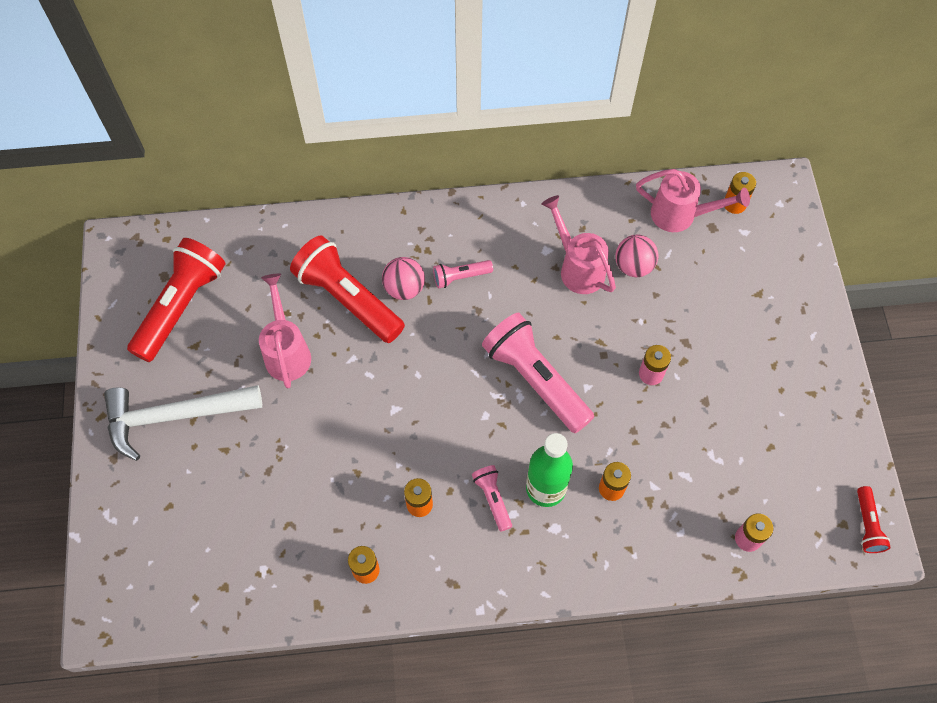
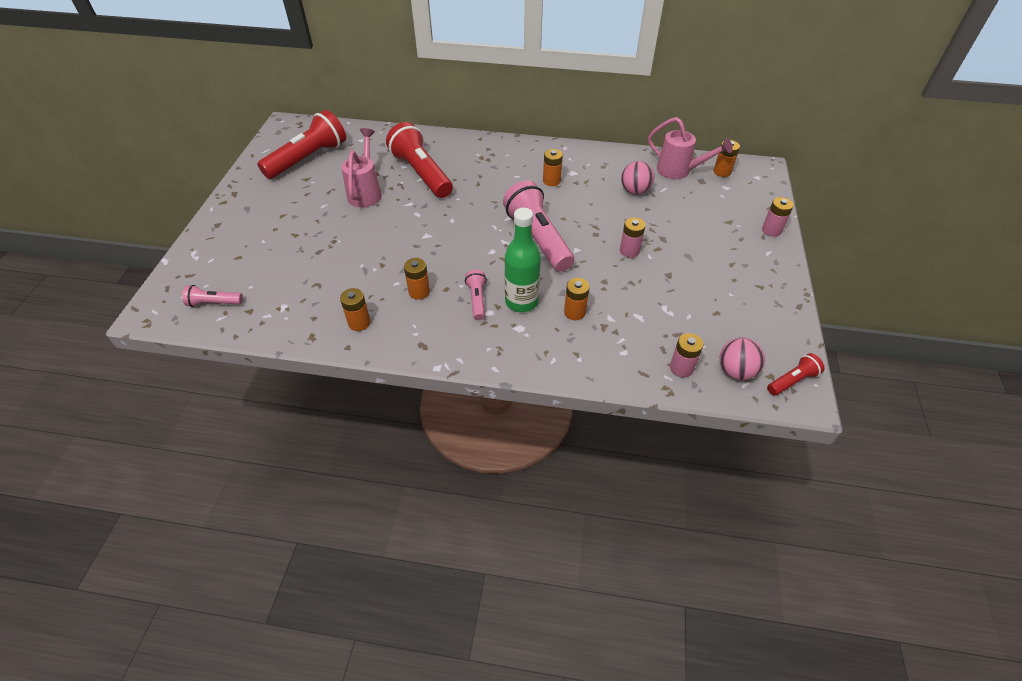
camera: 15 degrees right, 15 degrees down
white hammer [104,385,262,461] -> none
pink ball [382,257,425,300] -> pink ball moved to [719,338,765,380]
pink flashlight [433,260,493,288] -> pink flashlight moved to [182,285,243,307]
pink watering can [542,195,616,294] -> none
red flashlight [857,486,891,553] -> red flashlight turned 135 degrees counterclockwise [767,353,825,396]
none -> orange battery [543,149,563,186]
none -> pink battery [762,197,794,237]

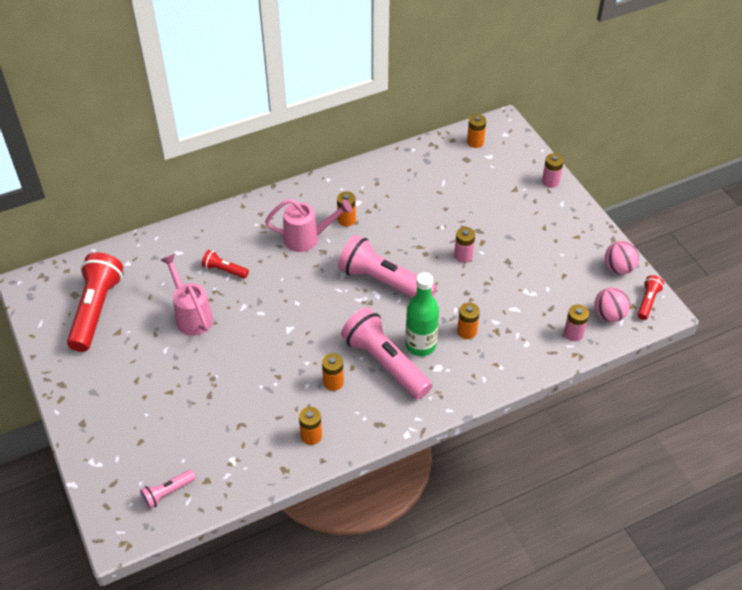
camera: 35 degrees left, 0 degrees up
red flashlight [386,122,453,198] -> red flashlight [202,250,249,278], size x0.48
pink flashlight [465,270,487,320] -> pink flashlight [341,308,432,399], size x2.10
pink ball [621,161,654,195] -> pink ball moved to [605,241,639,274]
pink watering can [648,117,733,179] -> pink watering can moved to [265,199,352,252]

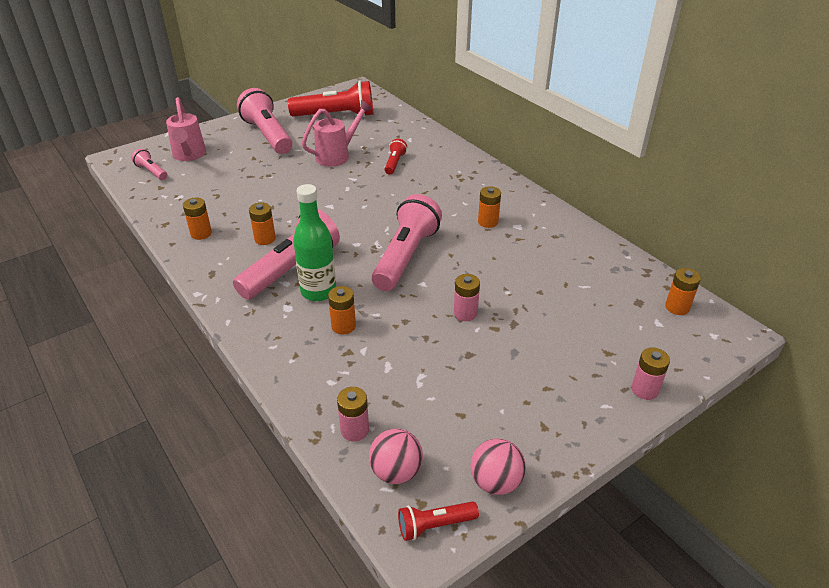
camera: 80 degrees right, 10 degrees down
pink watering can [265,199,352,252] -> pink watering can moved to [166,97,206,161]
red flashlight [637,275,664,320] -> red flashlight turned 150 degrees clockwise [398,501,479,541]
none -> pink flashlight [237,88,292,154]

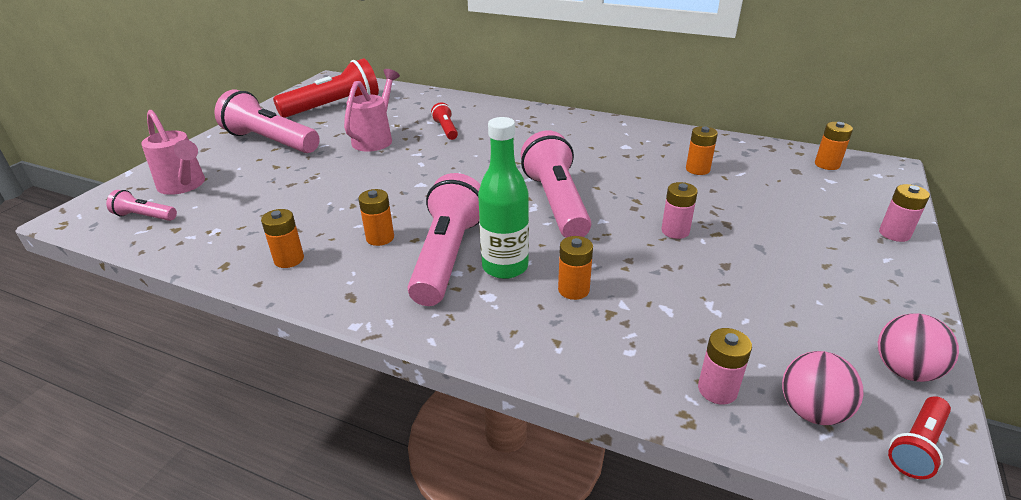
camera: 30 degrees left, 5 degrees down
orange battery [478,186,501,228] -> orange battery moved to [686,126,718,175]

